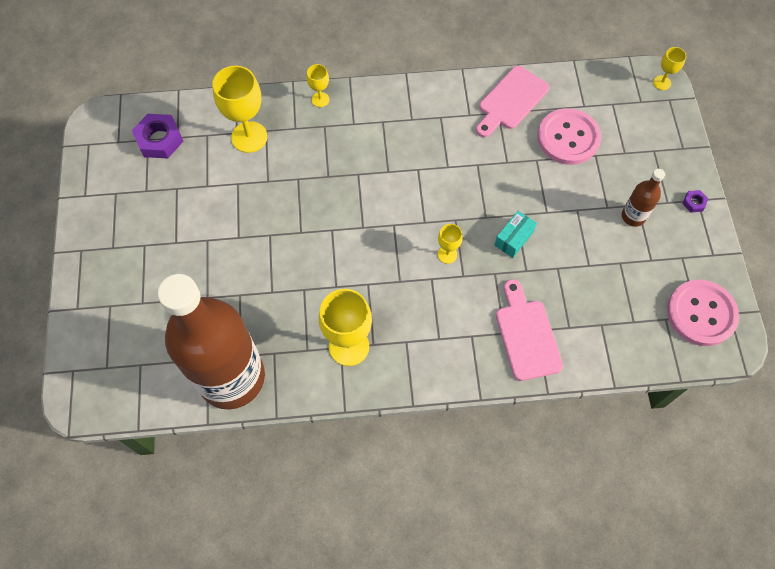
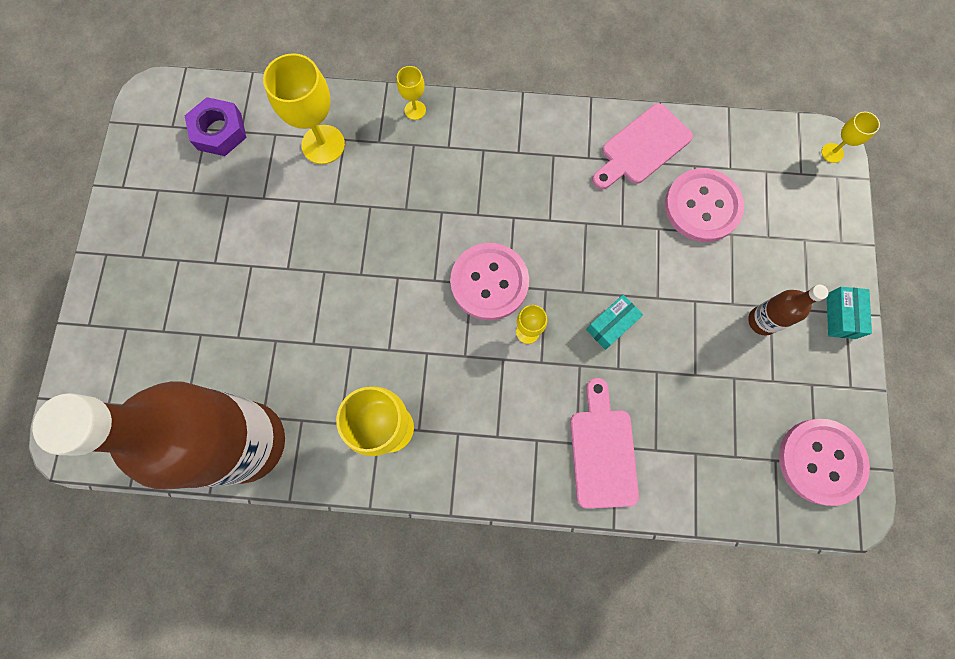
camera: 10 degrees right, 10 degrees up
purple nut [683,190,708,212] -> turquoise box [827,287,872,339]
none -> pink button [450,243,529,320]

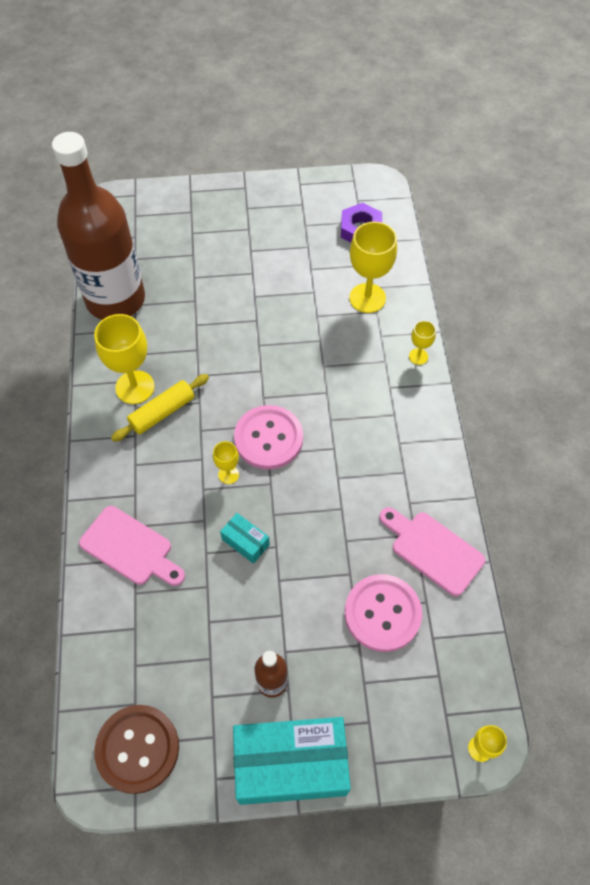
camera: 80 degrees right, 15 degrees down
pink cutting board [570,378,639,509] -> pink cutting board turned 45 degrees clockwise [79,506,185,586]
pink button [779,419,870,506] -> brown button [94,705,179,794]
turquoise box [827,287,872,339] -> turquoise box [233,717,351,805], size x2.26
none -> yellow rolling pin [111,374,209,442]

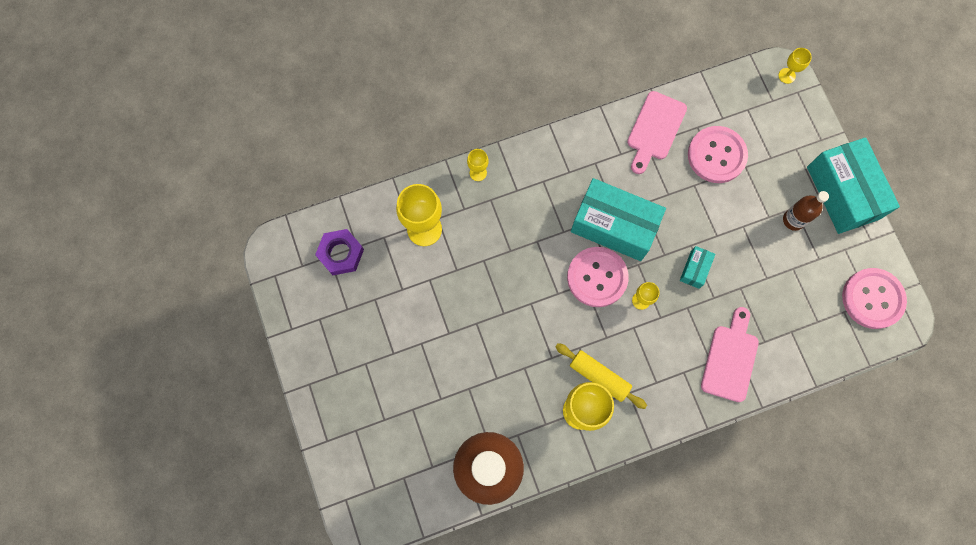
camera: 105 degrees left, 15 degrees up
brown button [94,705,179,794] -> pink button [842,268,907,329]
none -> turquoise box [571,178,666,261]

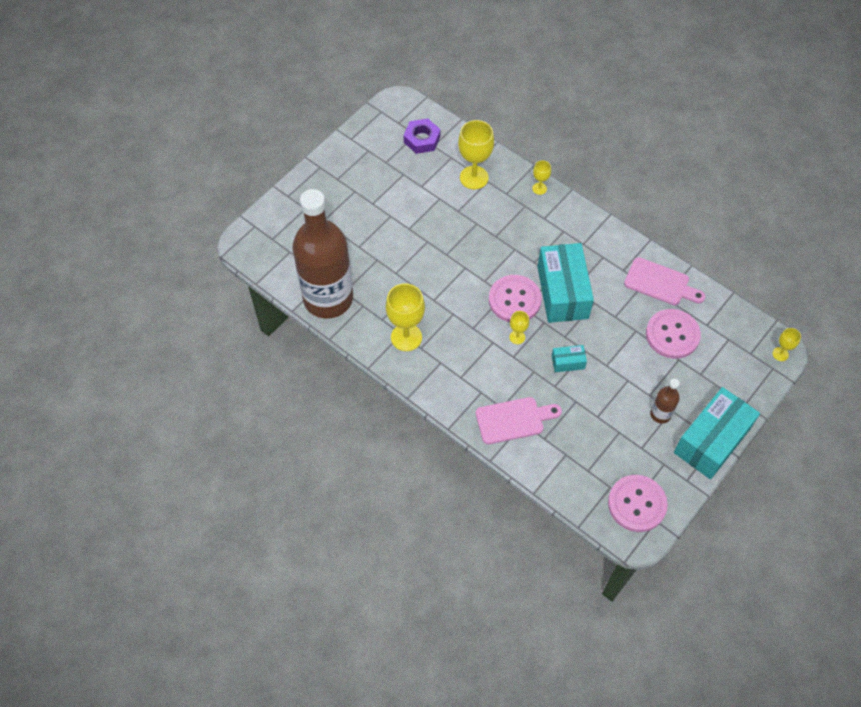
camera: 60 degrees right, 15 degrees down
yellow rolling pin [555,343,647,409] -> none
pink cutting board [627,91,687,174] -> pink cutting board turned 150 degrees counterclockwise [624,257,706,305]

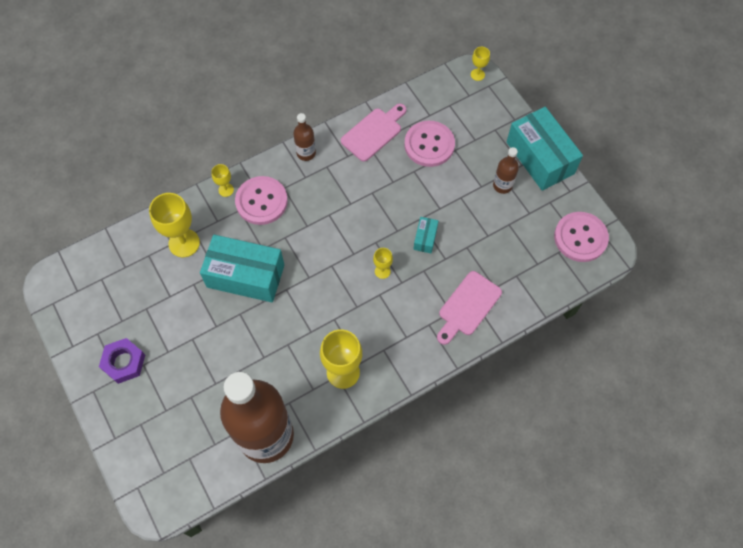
camera: 70 degrees left, 5 degrees up
purple nut [404,119,441,154] -> purple nut moved to [99,338,145,384]
pink cutting board [476,397,562,444] -> pink cutting board turned 150 degrees counterclockwise [437,271,502,345]
pink button [489,275,542,322] -> pink button moved to [235,176,288,225]
turquoise box [537,243,594,323] -> turquoise box moved to [200,235,284,302]
none -> brown bottle [293,113,316,161]

